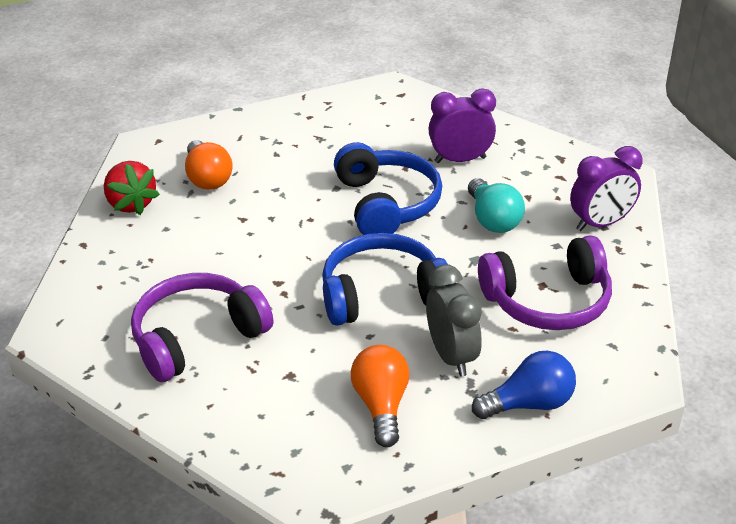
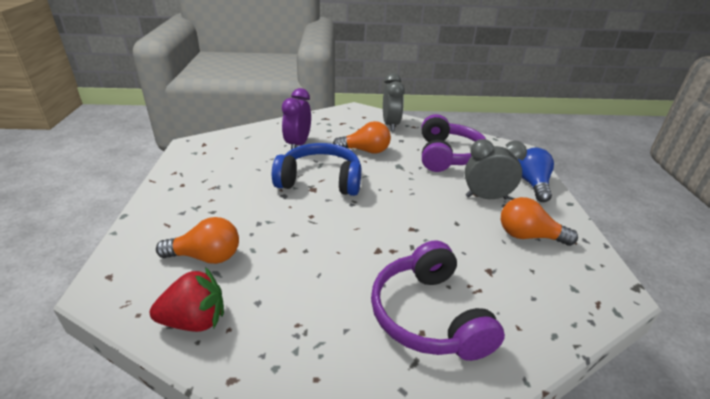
camera: 70 degrees left, 5 degrees down
blue headphones [322,233,448,326] -> none
turquoise light bulb [468,178,525,233] -> orange light bulb [333,121,391,154]
purple clock [570,146,643,231] -> grey clock [383,73,405,131]

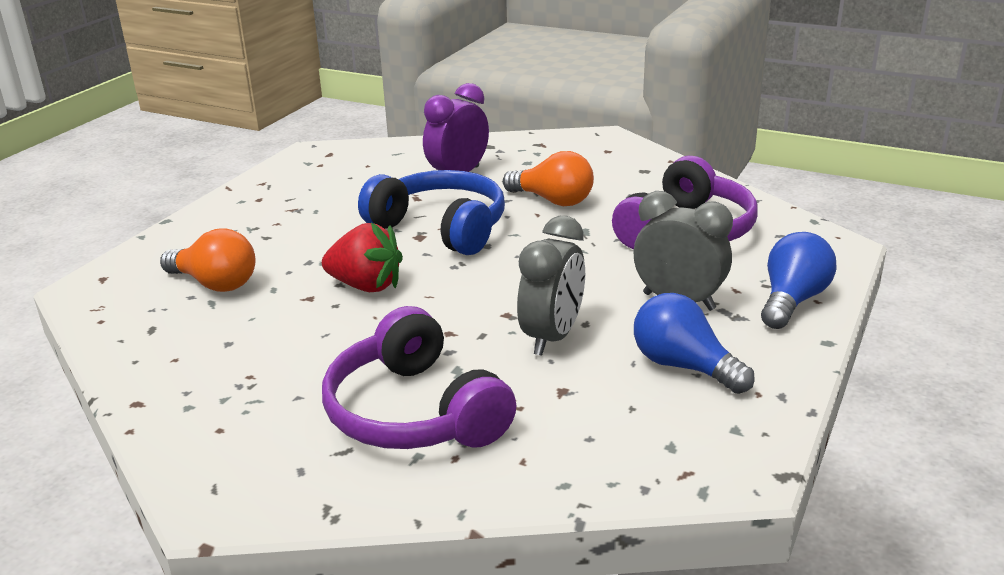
camera: 30 degrees right, 5 degrees down
red strawberry [150,267,224,332] -> red strawberry moved to [322,223,403,292]
purple headphones [371,240,505,361] -> purple headphones turned 45 degrees counterclockwise [322,306,516,449]
grey clock [383,73,405,131] -> grey clock moved to [517,216,585,356]
orange light bulb [501,197,578,246] -> blue light bulb [634,293,755,394]

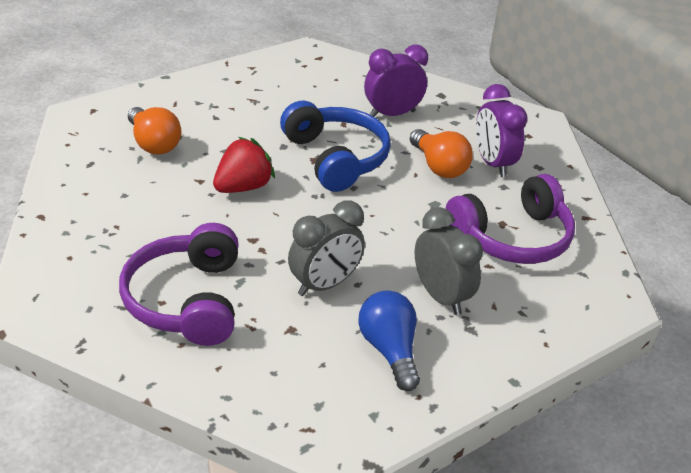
camera: 25 degrees right, 10 degrees up
red strawberry [322,223,403,292] -> red strawberry turned 90 degrees counterclockwise [213,137,275,193]
blue light bulb [761,232,837,329] -> none
none -> purple clock [476,84,528,177]

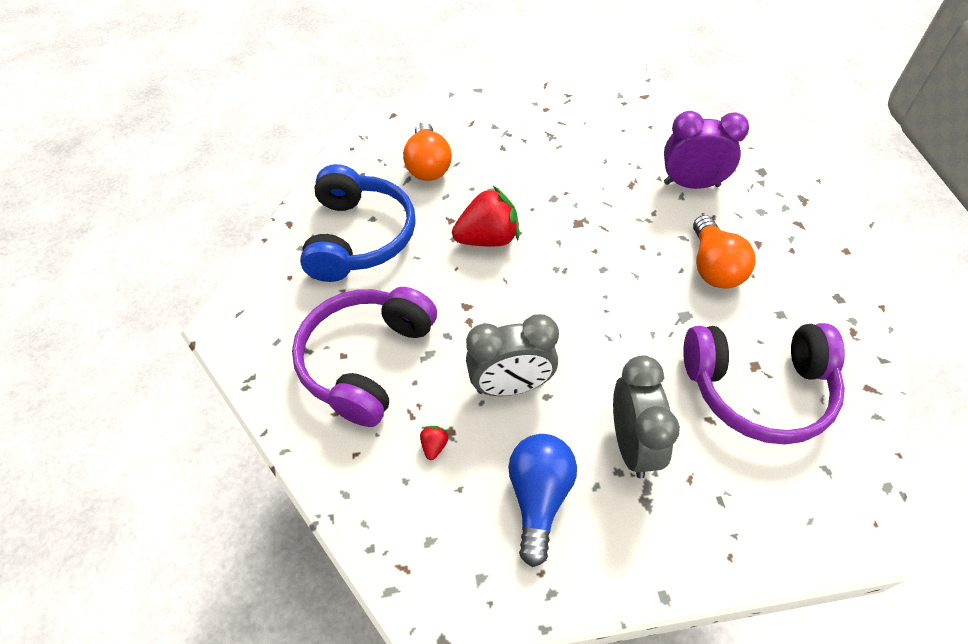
camera: 30 degrees right, 15 degrees up
blue headphones [280,100,391,192] -> blue headphones moved to [300,164,416,282]
purple clock [476,84,528,177] -> none
none -> red strawberry [420,426,449,460]

